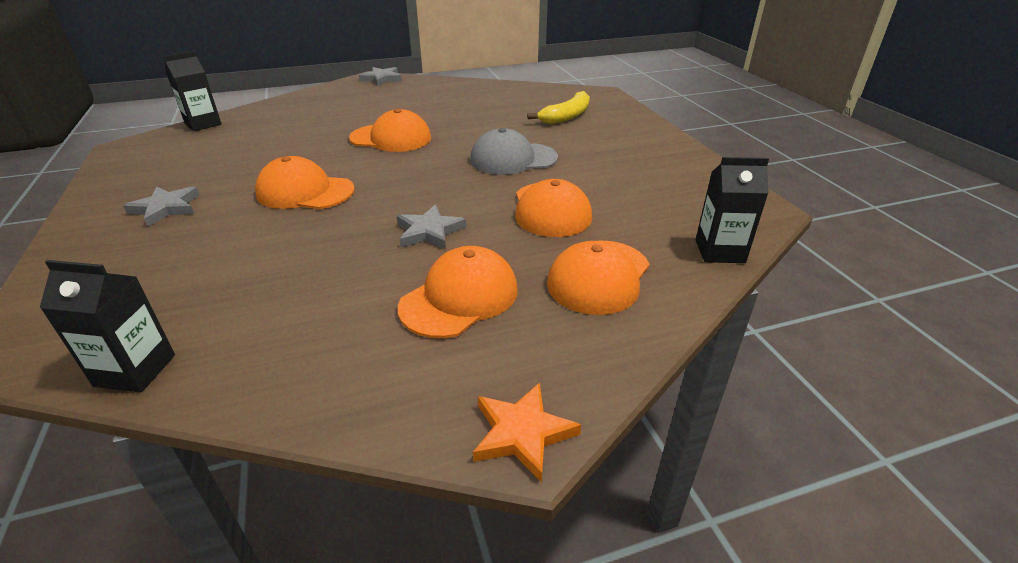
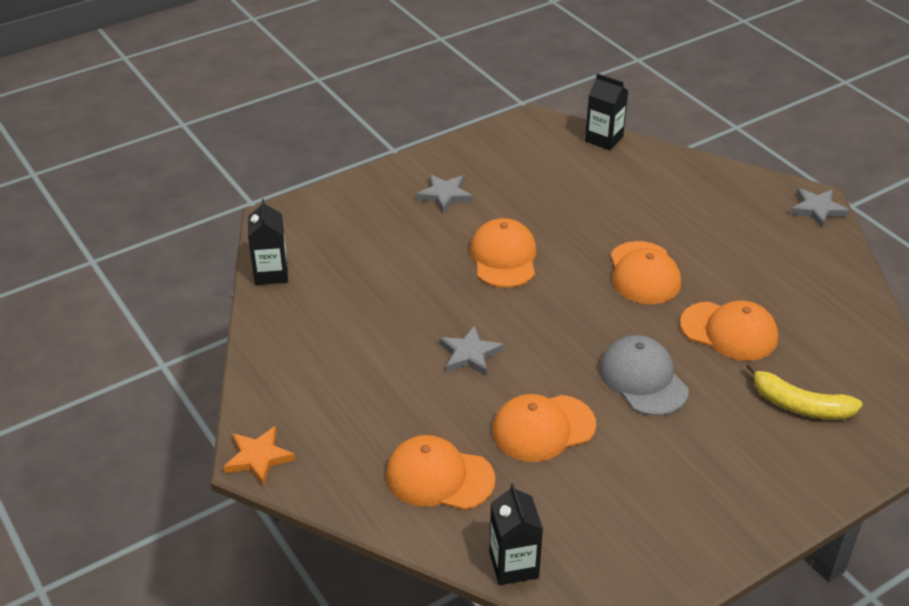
camera: 75 degrees right, 5 degrees up
orange cap [398,246,518,338] -> orange cap moved to [680,300,778,361]

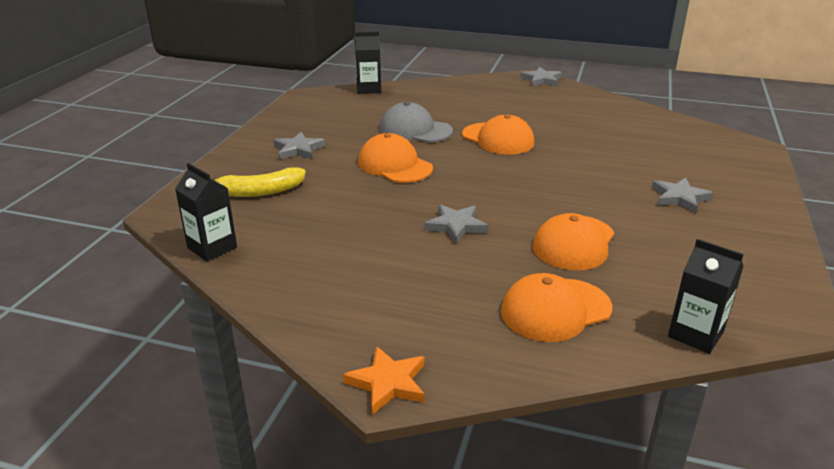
camera: 40 degrees left, 10 degrees down
grey cap [599,335,689,416] -> grey cap moved to [380,102,453,142]
orange cap [680,300,778,361] -> none
yellow banana [747,362,863,420] -> yellow banana moved to [213,167,306,197]
none -> grey star [652,178,713,213]

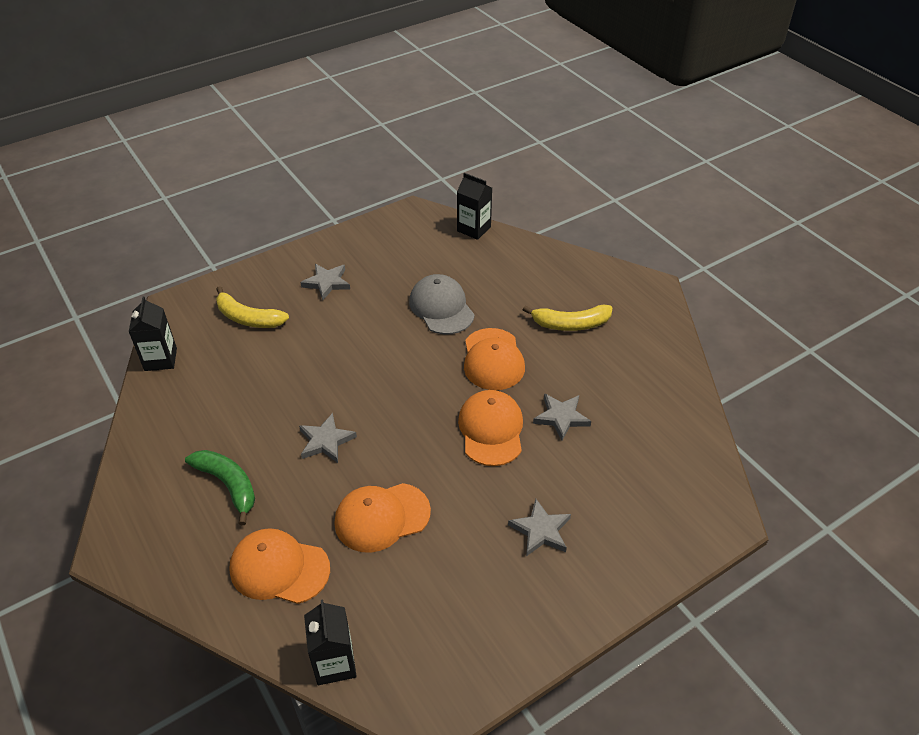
camera: 40 degrees right, 15 degrees up
orange star [343,346,425,415] -> none
orange cap [358,133,433,183] -> orange cap moved to [458,390,523,466]
grey star [520,67,562,87] -> grey star moved to [533,393,591,441]
none -> green banana [185,450,255,525]
none -> yellow banana [523,304,613,331]

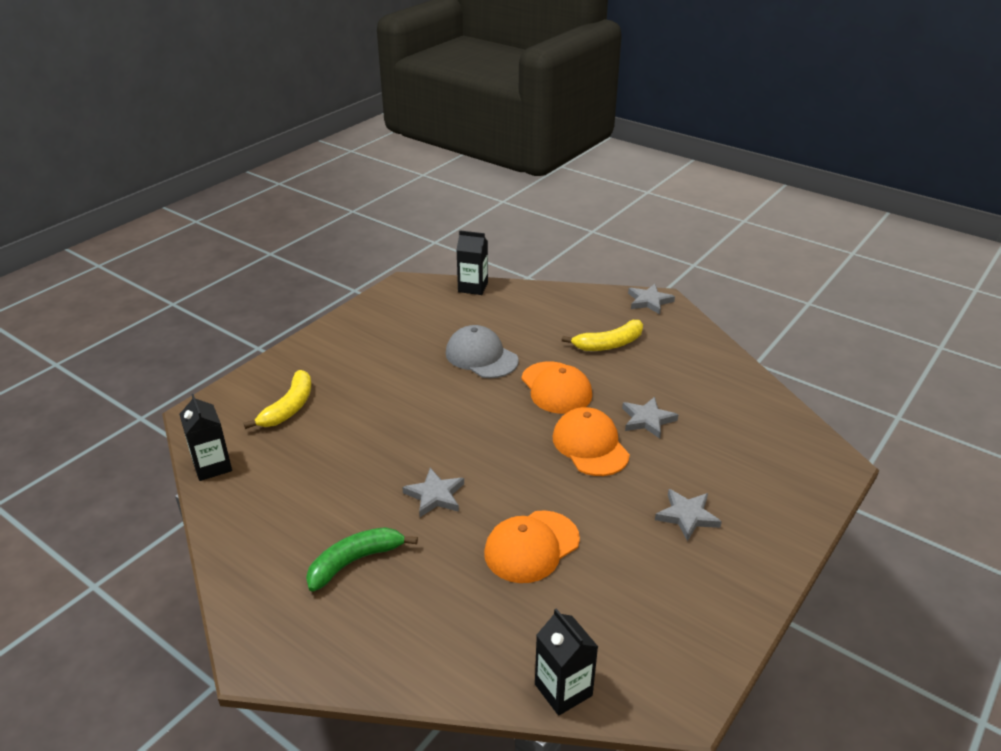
camera: 20 degrees left, 10 degrees down
green banana [185,450,255,525] -> green banana turned 60 degrees counterclockwise [306,527,418,592]
yellow banana [216,286,289,328] -> yellow banana turned 75 degrees counterclockwise [243,370,311,429]
orange cap [229,528,330,604] -> none
grey star [300,264,350,300] -> grey star moved to [628,284,675,314]

